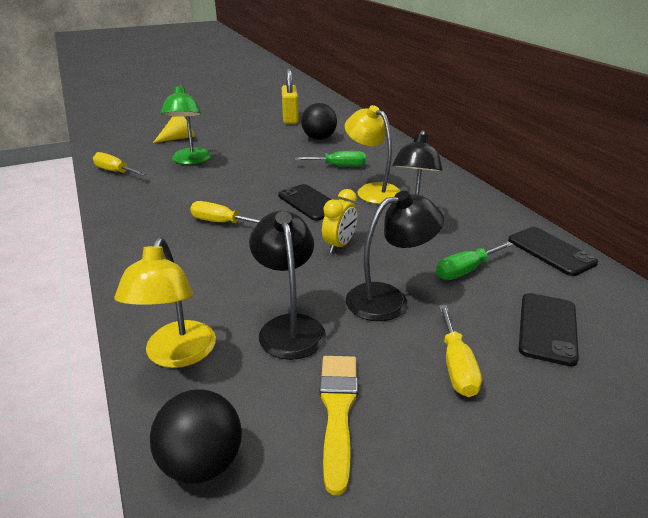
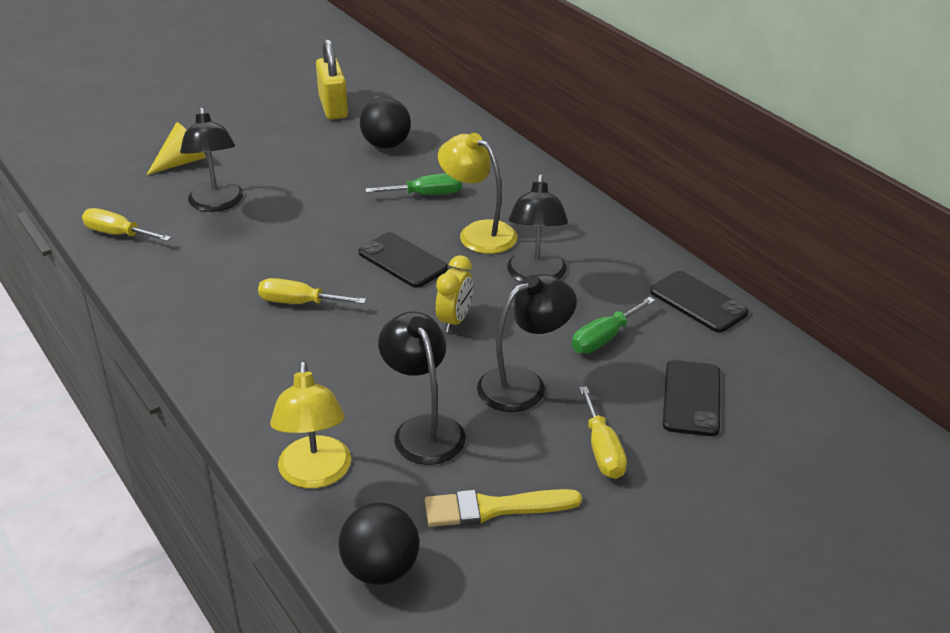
camera: 10 degrees left, 5 degrees up
green lamp [161,84,211,165] -> black lamp [180,107,244,212]
yellow brush [320,356,358,495] -> yellow brush turned 90 degrees counterclockwise [425,489,582,527]

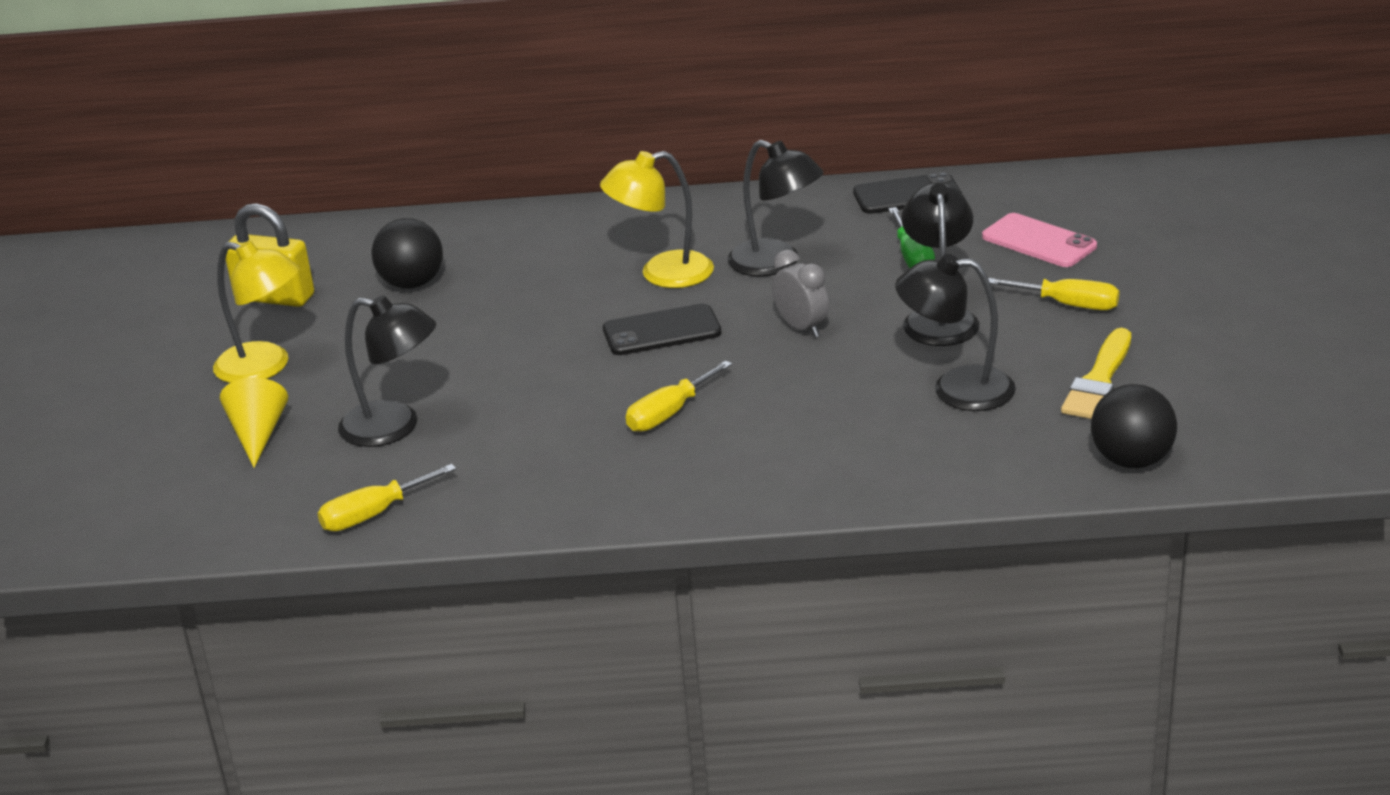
camera: 55 degrees left, 5 degrees down
yellow lamp [270,361,351,488] -> yellow lamp moved to [213,241,300,383]
green screwdriver [365,173,462,195] -> none
yellow clock [436,255,473,333] -> grey clock [772,250,829,337]
black phone [663,360,720,436] -> pink phone [982,213,1097,267]

